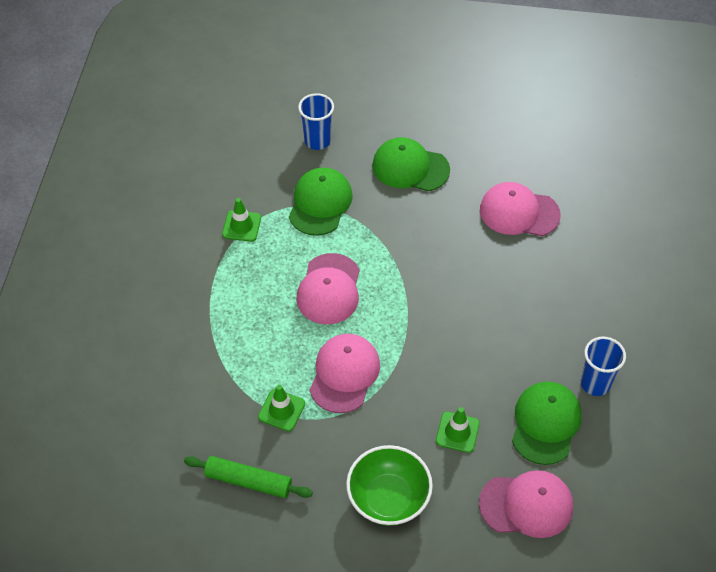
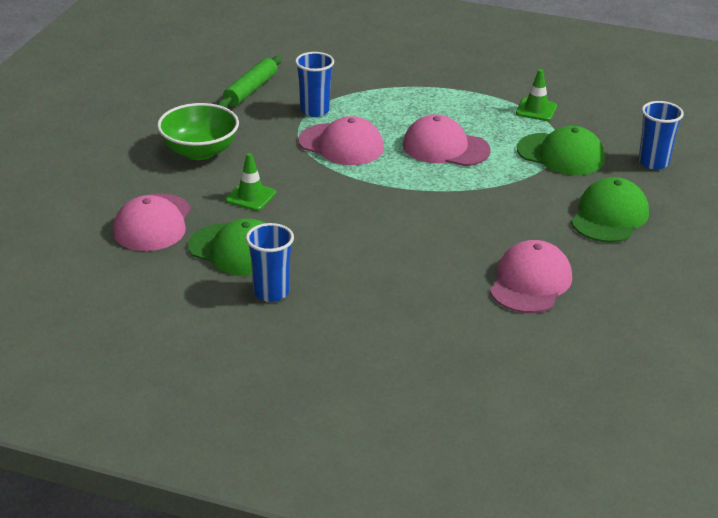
camera: 100 degrees right, 20 degrees down
green traffic cone [258,385,305,431] -> blue cup [295,52,334,117]

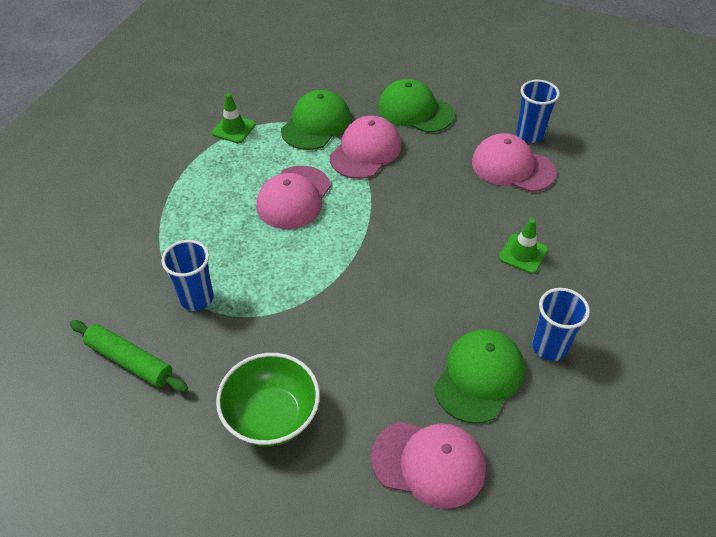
camera: 85 degrees left, 15 degrees up
green traffic cone [225,153,276,211] -> green traffic cone moved to [499,219,548,274]
pink cap [298,116,384,165] -> pink cap moved to [330,116,402,179]
blue cup [639,101,684,170] -> blue cup moved to [516,80,560,143]

